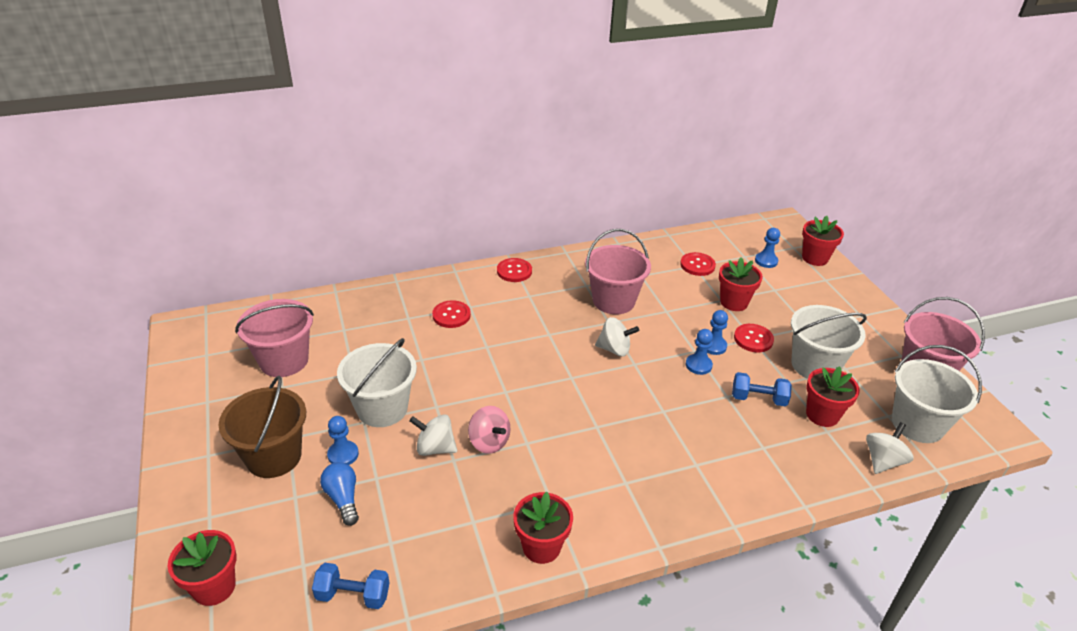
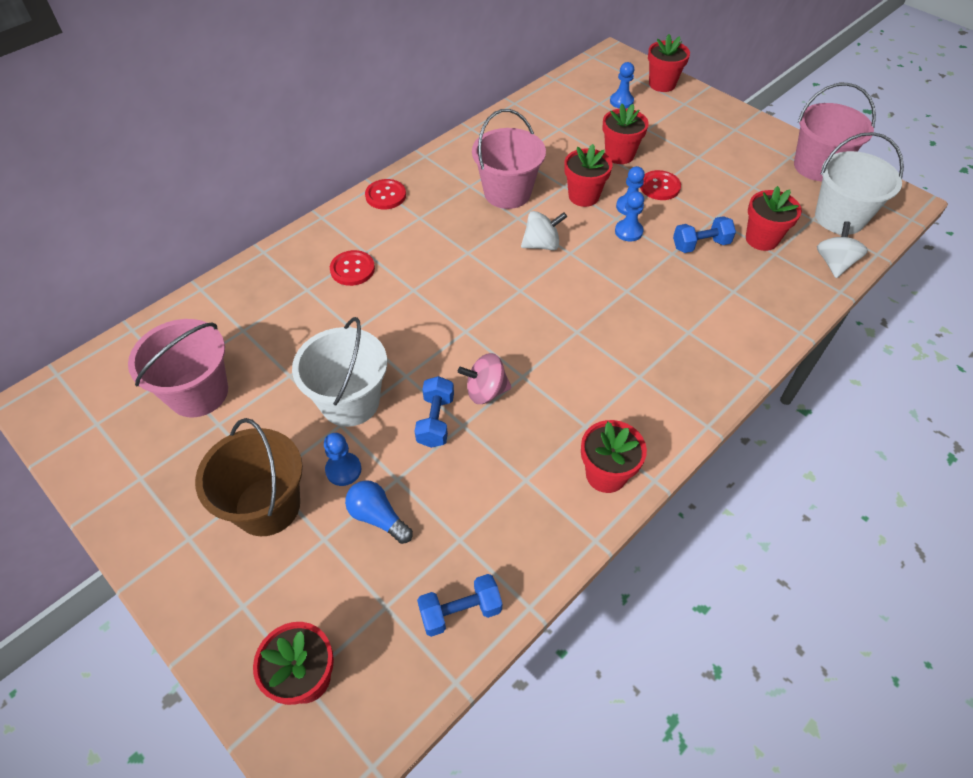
camera: 25 degrees left, 15 degrees up
white spinning top [409,414,457,456] -> blue dumbbell [415,376,454,448]
pink spinning top [468,406,511,454] -> pink spinning top turned 150 degrees clockwise [458,353,511,404]
red button [680,252,716,276] -> none
white bucket [791,305,867,379] -> none
none -> red flower pot [564,144,613,207]

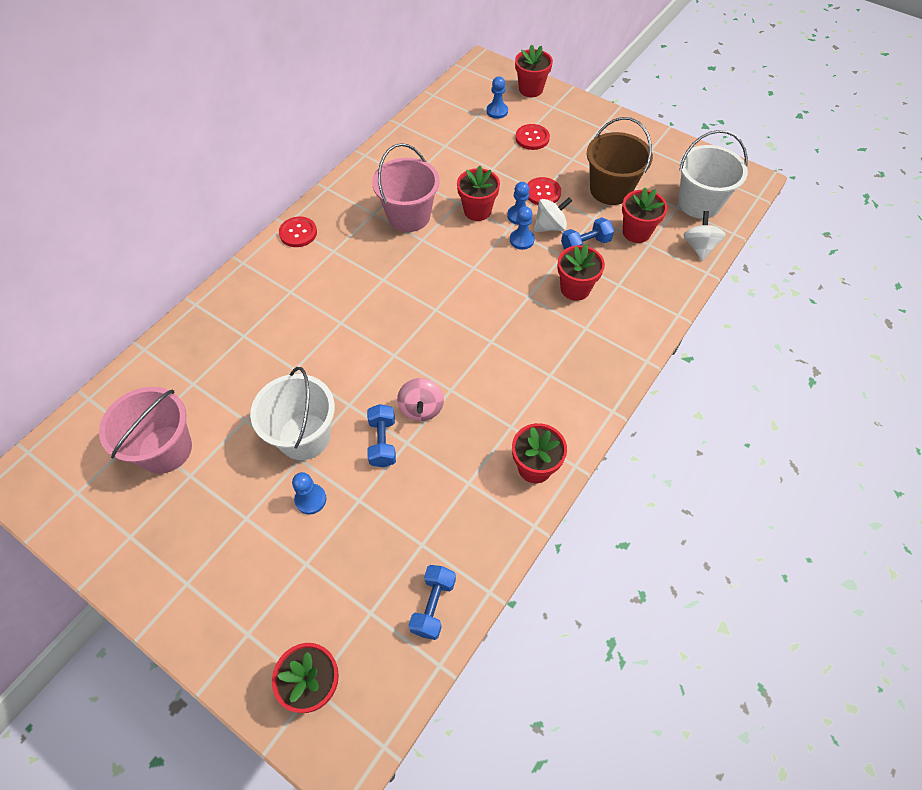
camera: 10 degrees left, 5 degrees up
brown bucket [195,418,303,536] -> brown bucket moved to [587,117,653,205]
red button [330,250,375,286] -> red button moved to [516,124,550,150]
blue light bulb [345,480,413,544] -> none
blue dumbbell [417,574,502,637] -> blue dumbbell turned 45 degrees counterclockwise [409,565,456,640]
pink spinning top [458,353,511,404] -> pink spinning top turned 75 degrees counterclockwise [397,378,444,421]
white spinning top [521,211,567,250] -> white spinning top moved to [534,197,572,232]
red flower pot [603,103,649,164] -> red flower pot moved to [557,244,605,301]
pink bucket [794,83,876,181] -> none

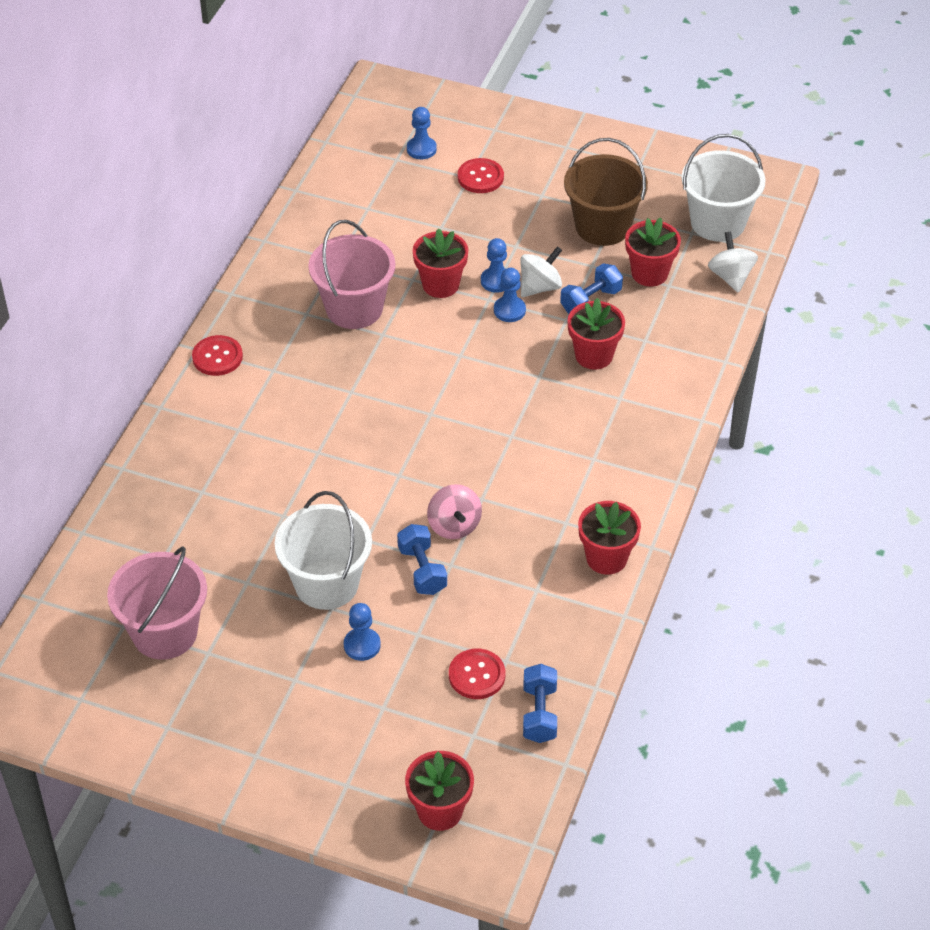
camera: 15 degrees left, 10 degrees down
red flower pot [515,44,553,97] -> none
red button [527,177,561,205] -> red button moved to [449,649,505,699]

